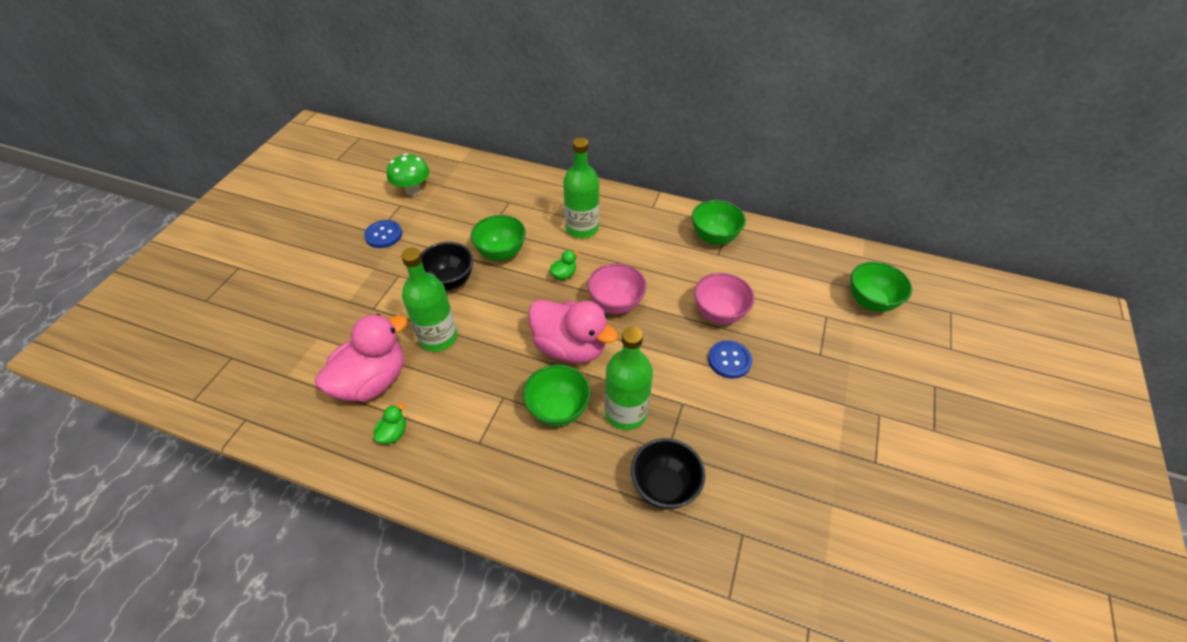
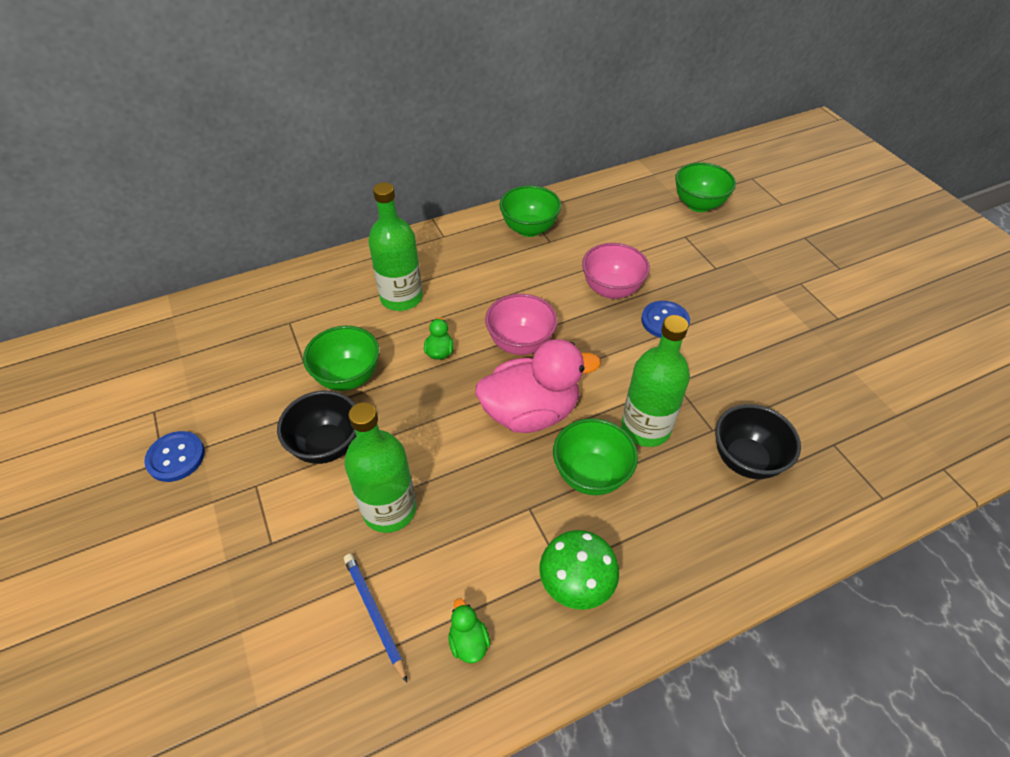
camera: 45 degrees left, 0 degrees up
pink duck [315,314,408,402] -> blue pencil [344,554,407,683]
green mushroom [387,153,429,196] -> green mushroom moved to [539,530,619,610]

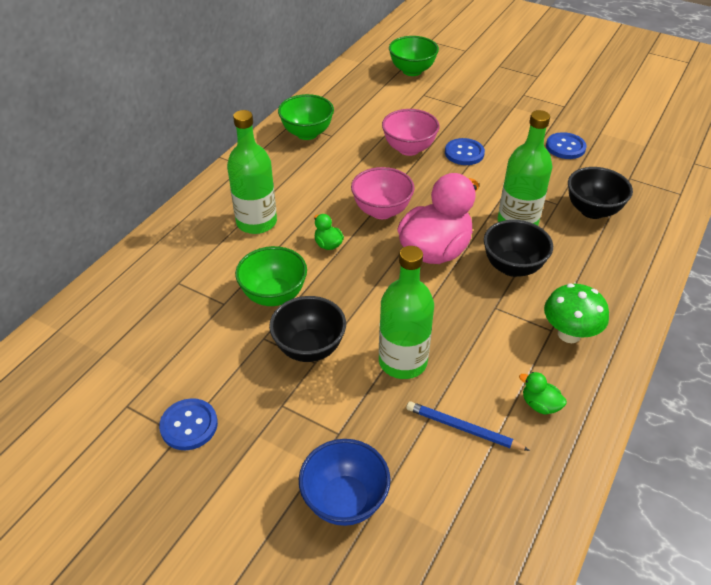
camera: 35 degrees left, 5 degrees down
green bowl [553,418,638,495] -> black bowl [484,220,553,277]
none -> blue bowl [299,439,391,526]
none -> blue button [546,132,587,159]

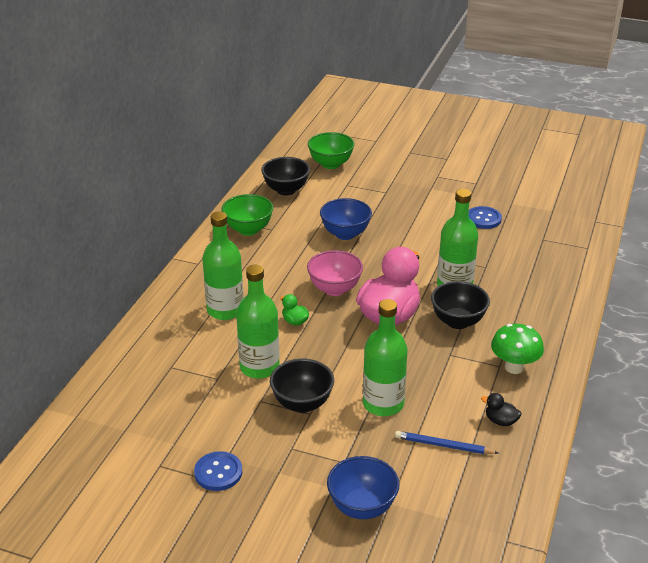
camera: 10 degrees left, 10 degrees down
green bowl [235,246,307,306] -> green bottle [236,265,279,379]
pink bowl [382,109,439,156] -> blue bowl [320,198,372,240]
blue button [445,138,485,165] -> none
green duck [519,372,567,415] -> black duck [481,393,522,426]
black bowl [568,167,633,219] -> black bowl moved to [261,157,310,195]

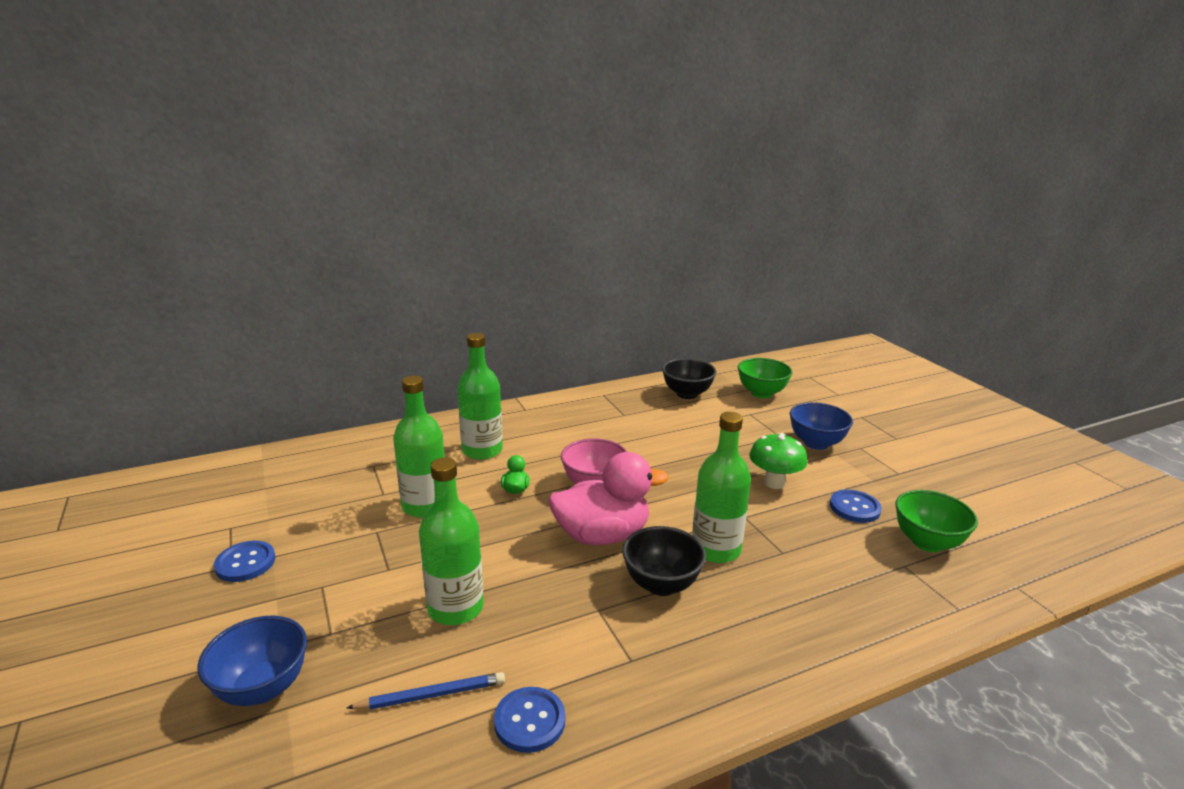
camera: 45 degrees right, 10 degrees down
green bowl [222,194,273,236] -> green bowl moved to [895,490,978,552]
black bowl [270,359,334,413] -> none
blue bowl [320,198,372,240] -> blue bowl moved to [790,402,853,450]
blue pencil [395,431,499,454] -> blue pencil turned 105 degrees clockwise [347,672,505,710]
black duck [481,393,522,426] -> blue button [494,687,565,753]
green mushroom [491,324,544,374] -> green mushroom moved to [749,433,807,489]

